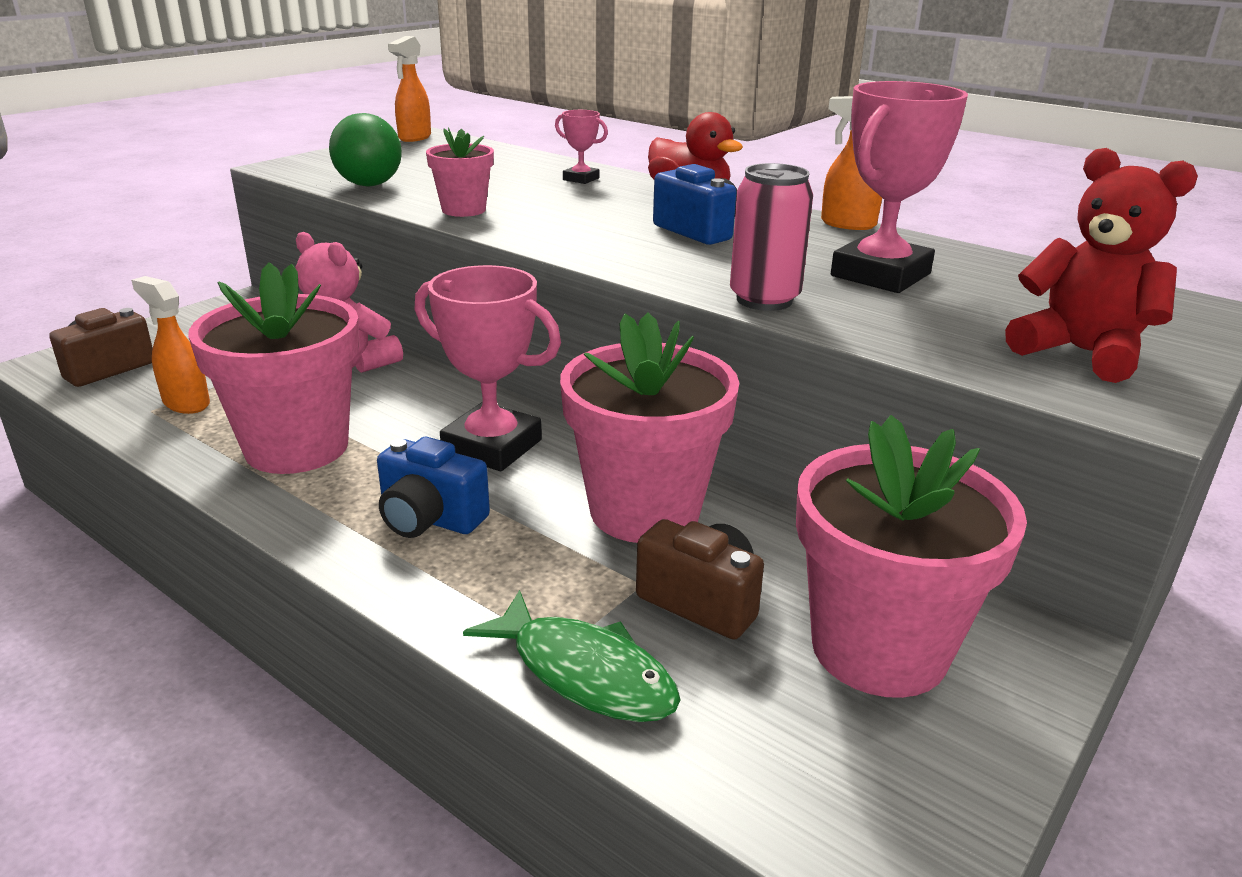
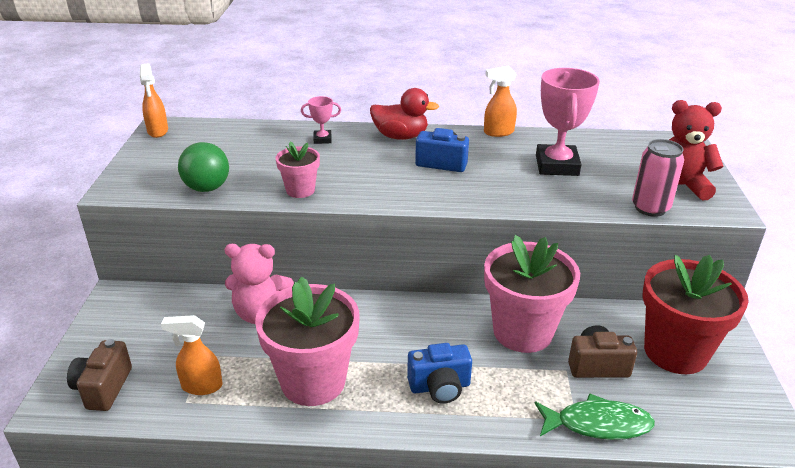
camera: 35 degrees left, 5 degrees up
pink trophy [414,265,561,471] -> none
pink can [730,163,813,311] -> pink can moved to [632,139,684,217]
pink flower pot [796,415,1027,698] -> red flower pot [642,255,749,374]

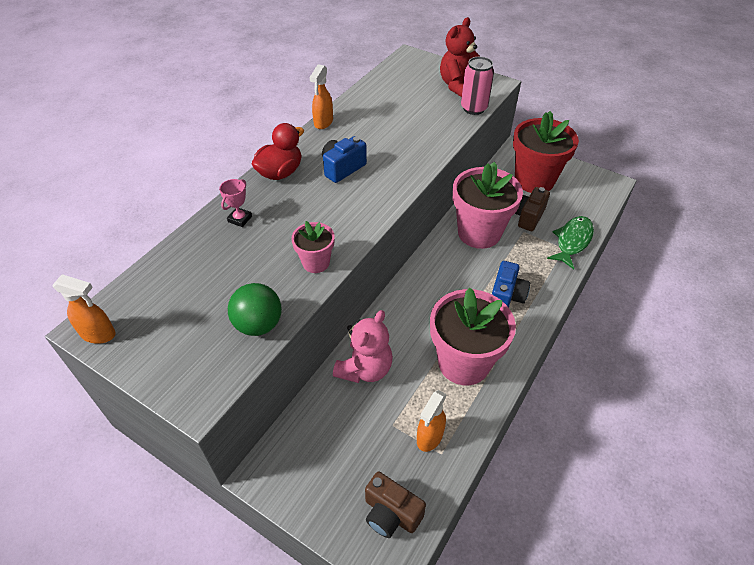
camera: 60 degrees left, 15 degrees up
pink trophy [536,68,600,176] -> none

